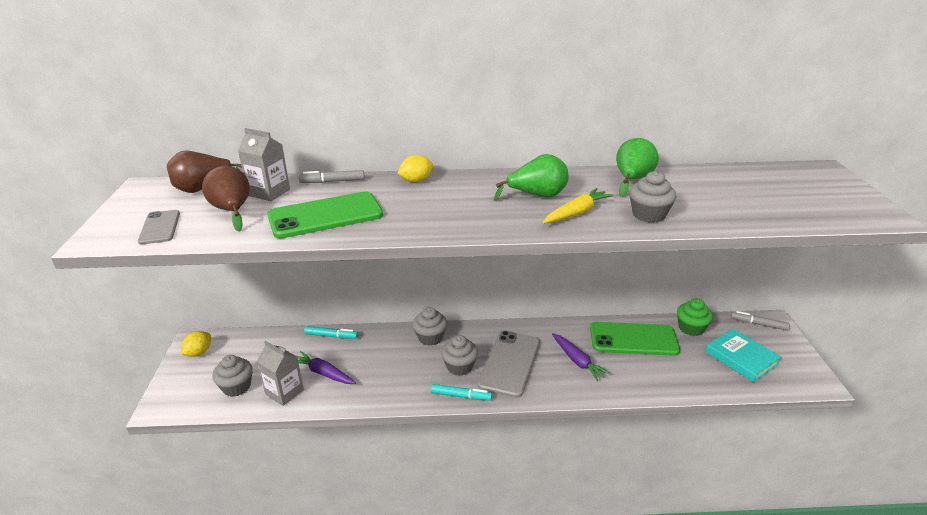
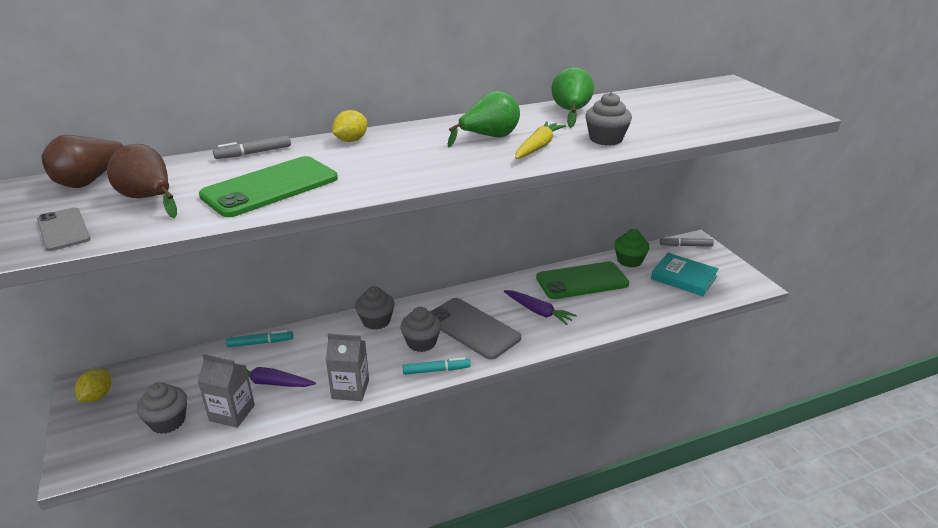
camera: 20 degrees left, 0 degrees up
grey carton [238,128,290,201] -> grey carton moved to [325,334,369,401]
grey phone [477,331,540,398] -> grey phone turned 45 degrees counterclockwise [430,298,521,360]

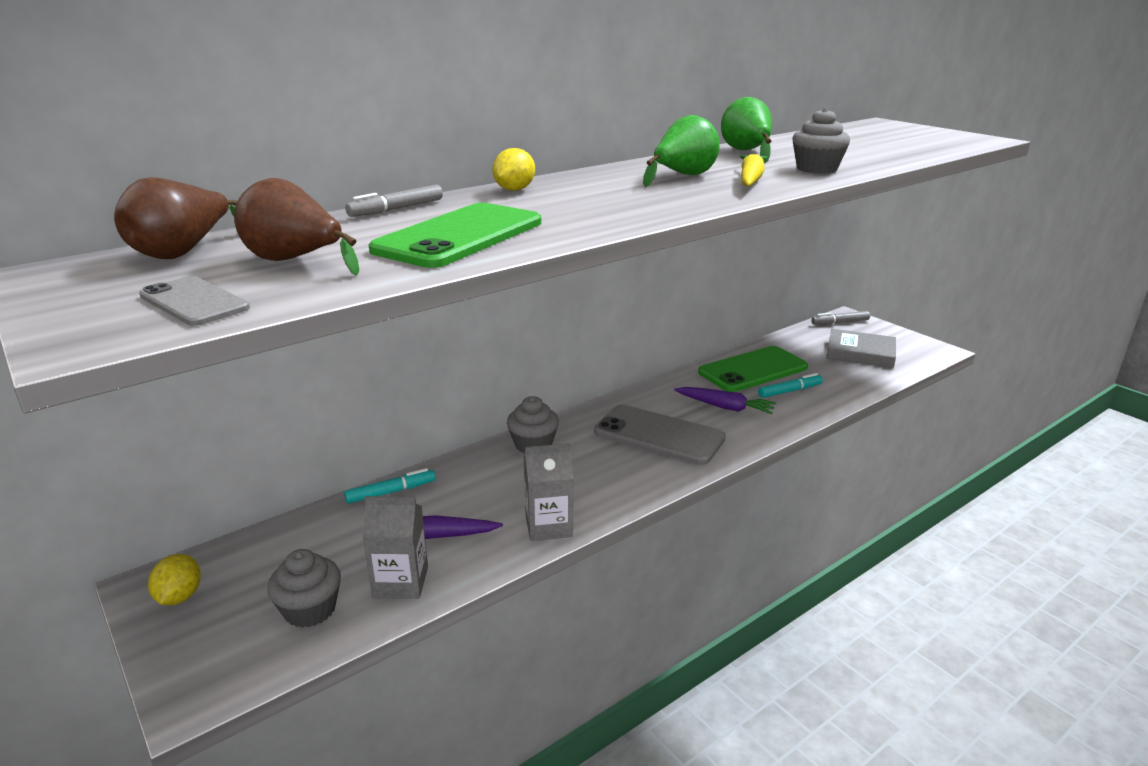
camera: 15 degrees left, 5 degrees down
grey cupcake [400,307,441,352] -> none
turquoise marker [403,357,471,375] -> turquoise marker moved to [758,373,823,398]
green cupcake [615,229,650,268] -> none
turquoise book [651,253,719,296] -> grey book [826,329,896,368]

